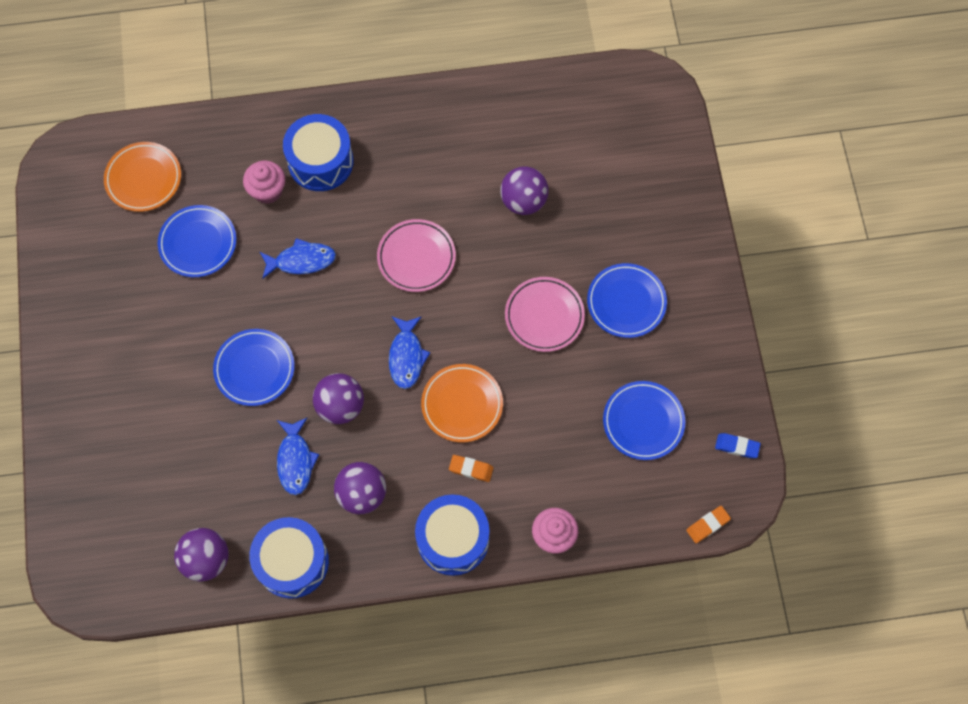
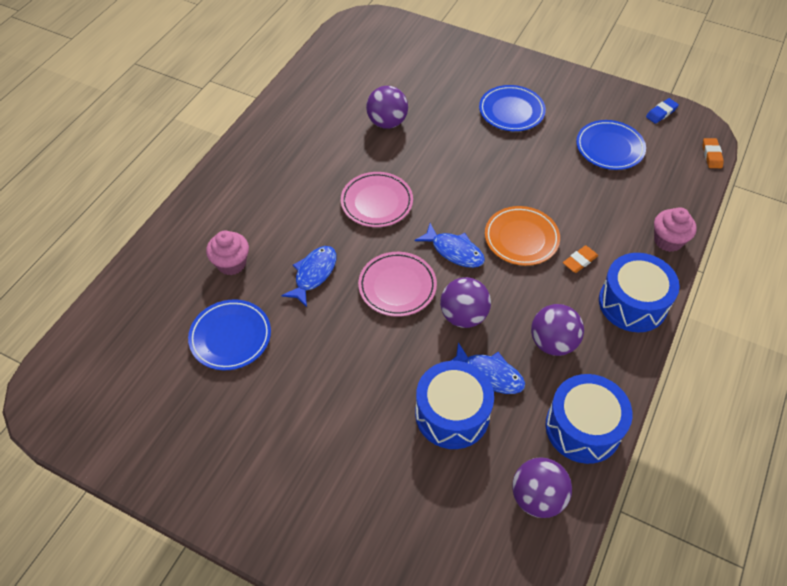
camera: 55 degrees left, 15 degrees down
orange plate [104,142,181,212] -> none
blue plate [213,329,295,406] -> none
blue drum [283,114,354,191] -> blue drum moved to [415,361,494,449]
pink plate [505,277,585,352] -> pink plate moved to [358,252,437,317]

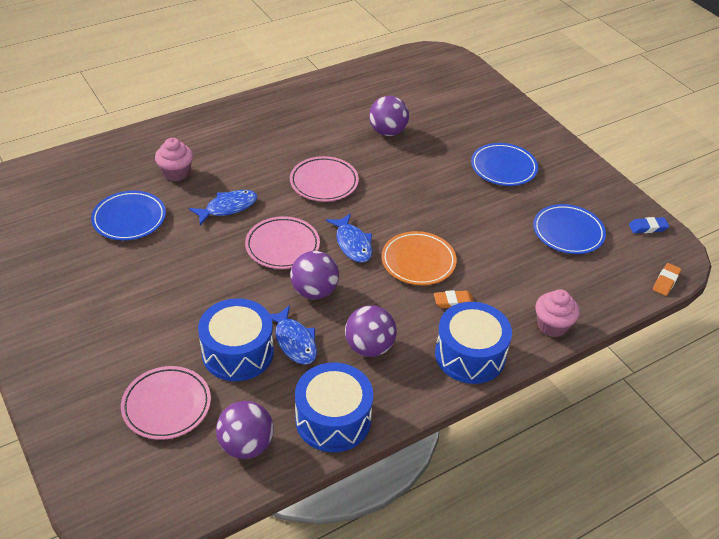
camera: 30 degrees right, 10 degrees down
none -> pink plate [121,366,211,440]

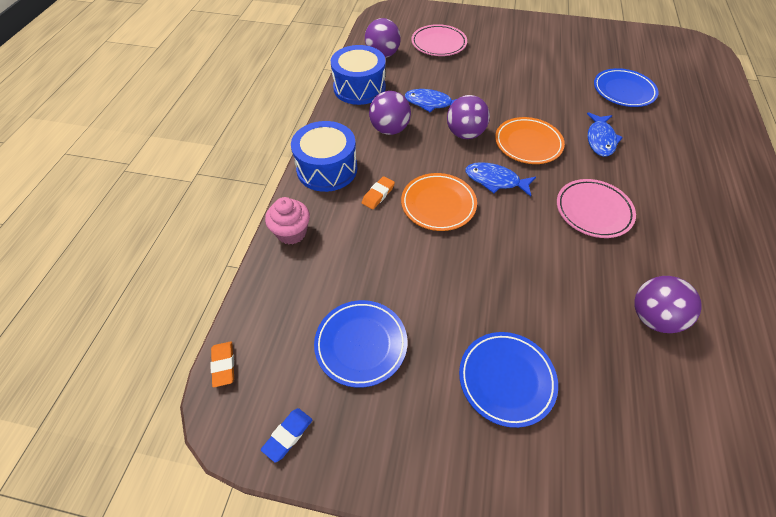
camera: 135 degrees right, 10 degrees up
pink cupcake [155,138,193,181] -> none
blue drum [198,298,274,381] -> none
pink plate [245,216,320,269] -> orange plate [495,117,565,164]

